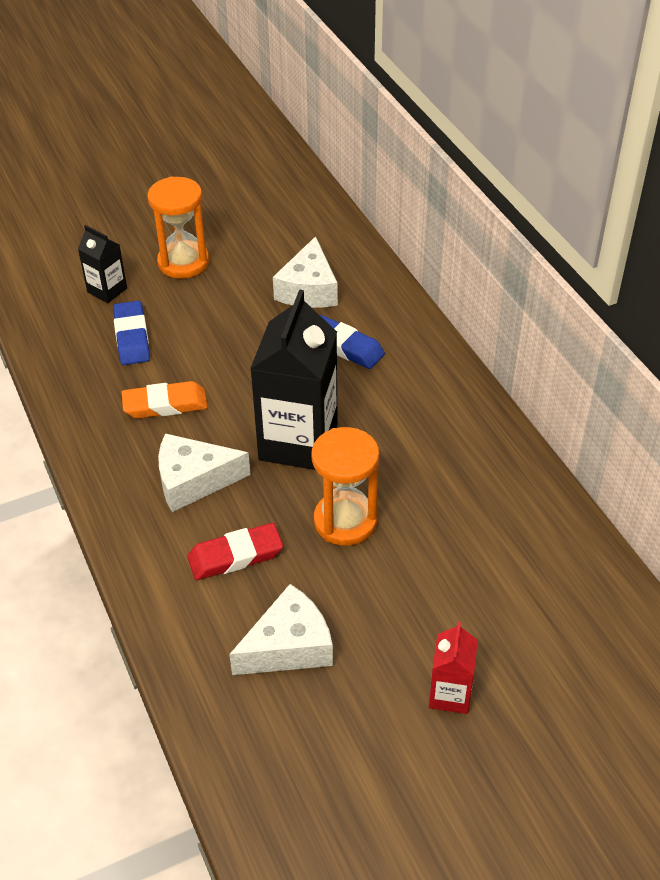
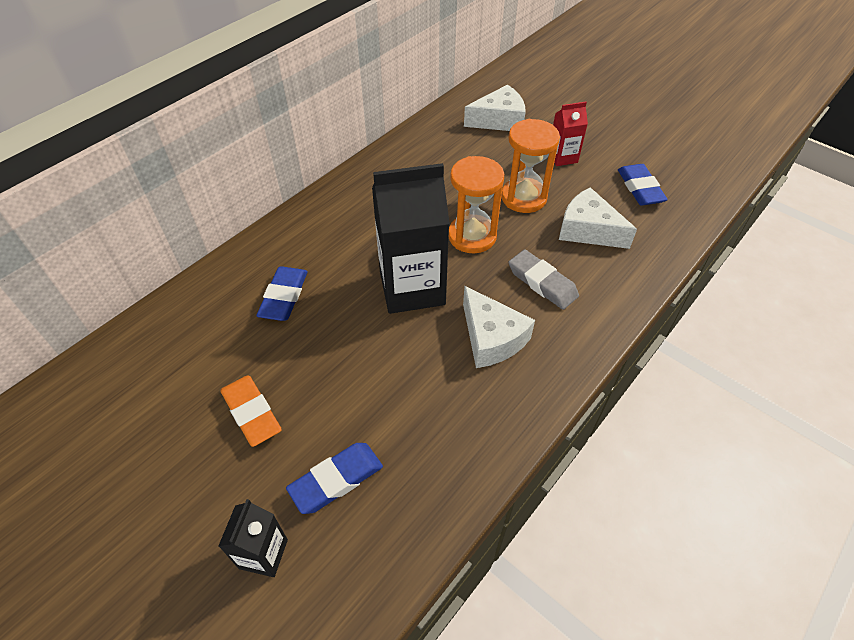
camera: 115 degrees left, 5 degrees up
orange eraser [122,381,208,418] -> orange eraser moved to [220,375,282,447]
orange hourglass [148,176,209,279] -> orange hourglass moved to [501,119,560,213]
red eraser [187,523,283,580] -> grey eraser [509,250,579,310]
white cheese [273,236,338,308] -> white cheese moved to [464,84,526,131]
none -> blue eraser [618,164,668,205]

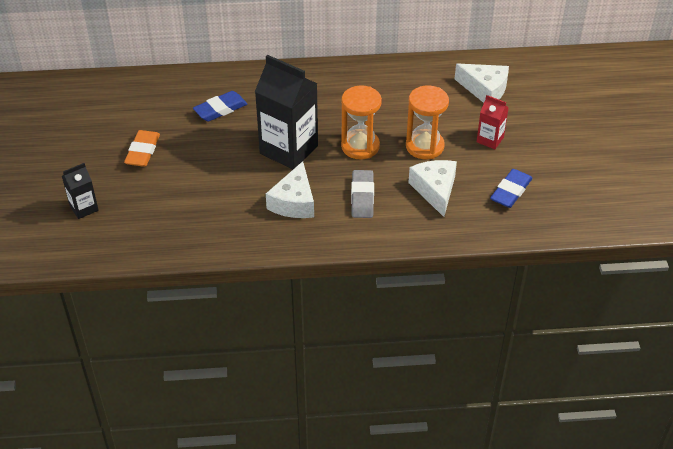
camera: 45 degrees right, 5 degrees down
blue eraser [286,443,383,514] -> none

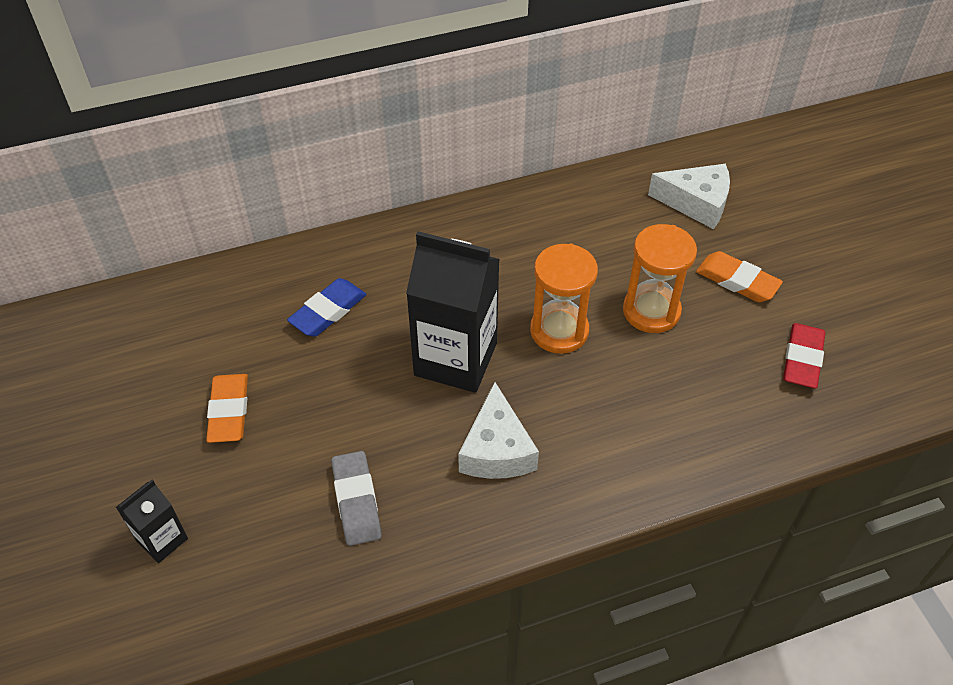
camera: 15 degrees left, 5 degrees up
grey eraser [351,170,374,218] -> grey eraser moved to [331,451,382,546]
white cheese [408,160,457,217] -> none
red carton [477,95,509,149] -> orange eraser [696,251,783,302]
blue eraser [490,169,532,208] -> red eraser [783,323,826,388]

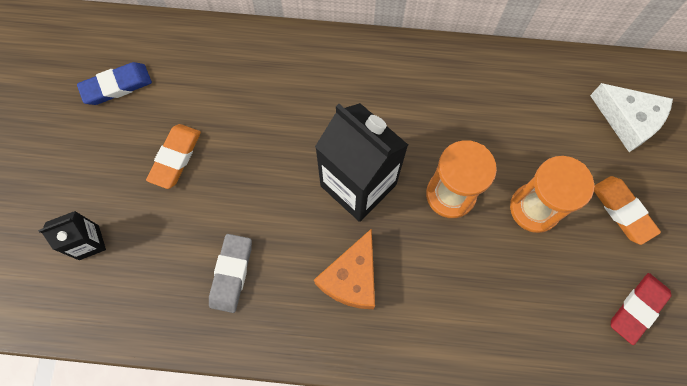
camera: 25 degrees right, 20 degrees up
blue eraser [287,278,366,337] -> blue eraser moved to [77,62,152,105]
white cheese [458,382,539,479] -> orange cheese [314,228,375,309]

